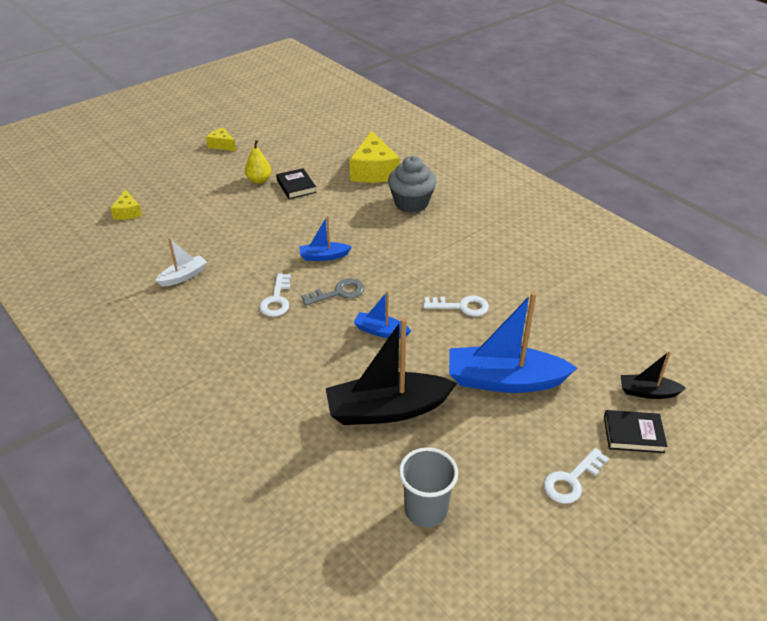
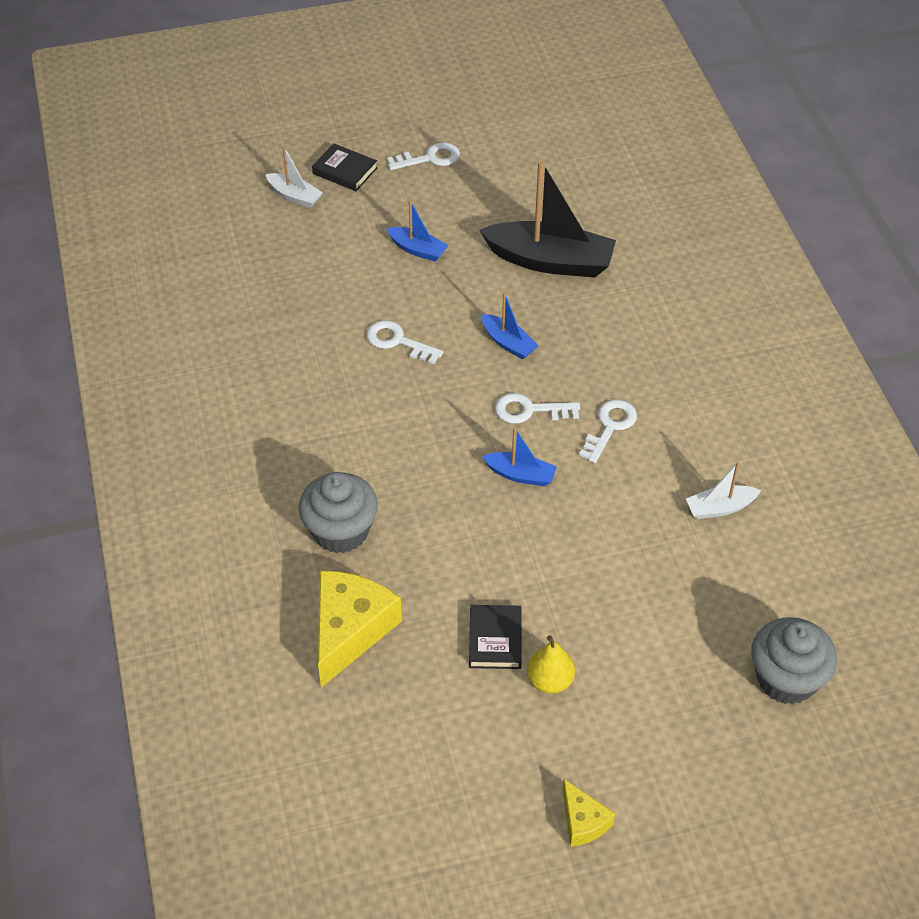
camera: 155 degrees left, 10 degrees up
yellow cheese [110,189,142,220] -> grey cupcake [751,617,837,704]
grey key [301,279,364,306] -> white key [495,393,580,424]
grey cup [399,447,458,527] -> none
blue boat [449,292,577,393] -> blue boat [386,200,449,262], size x0.50
black boat [620,351,686,399] -> white boat [266,147,323,208]

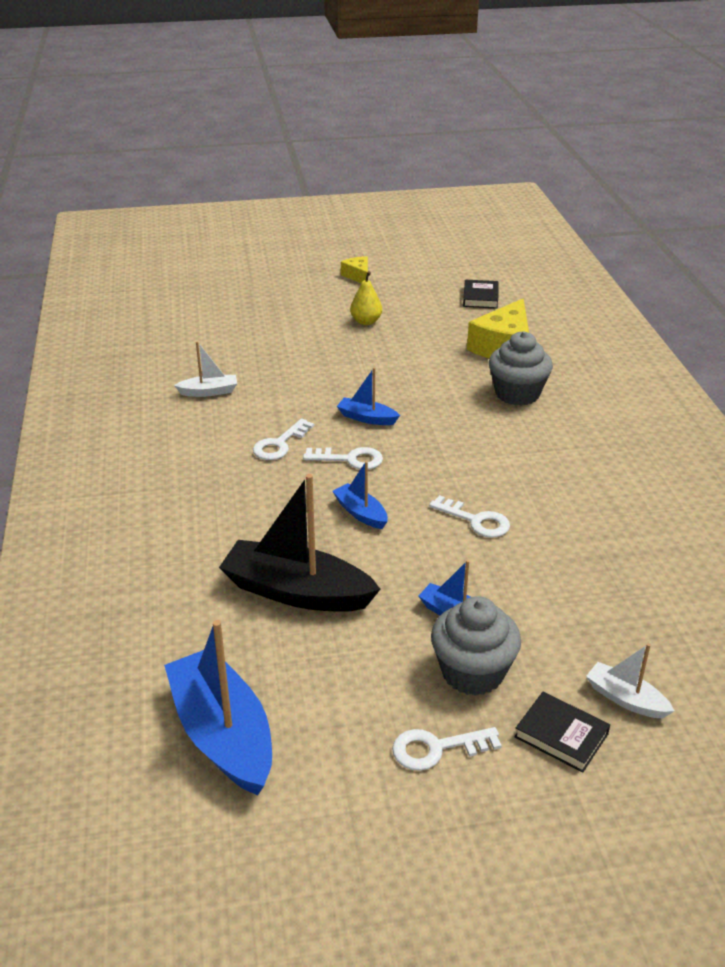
camera: 175 degrees left, 15 degrees down
black book [469,605,522,669] -> black book moved to [463,280,499,309]
grey cupcake [751,617,837,704] -> grey cupcake moved to [431,596,521,696]
none -> blue boat [164,620,272,795]

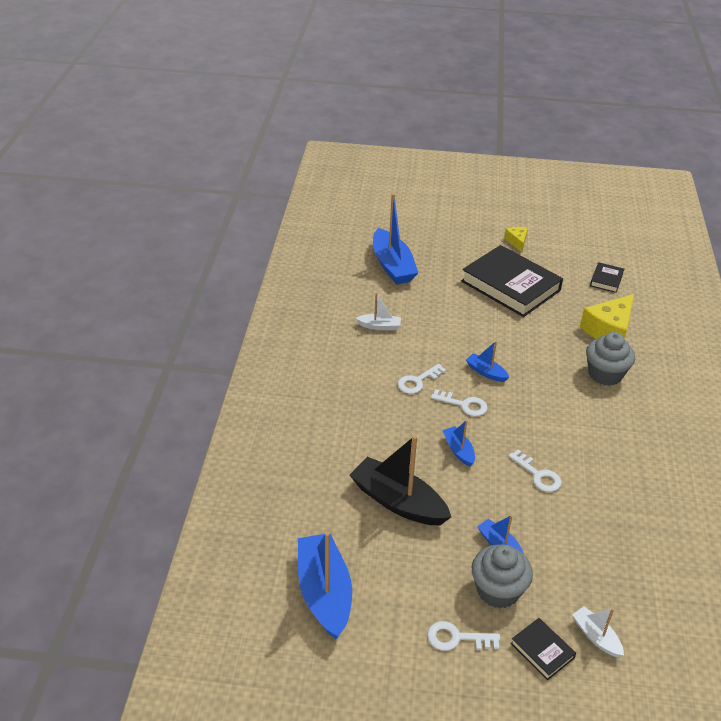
camera: 15 degrees right, 5 degrees up
yellow pear [350,271,382,325] -> black book [461,245,563,317]
none -> blue boat [373,193,418,285]

